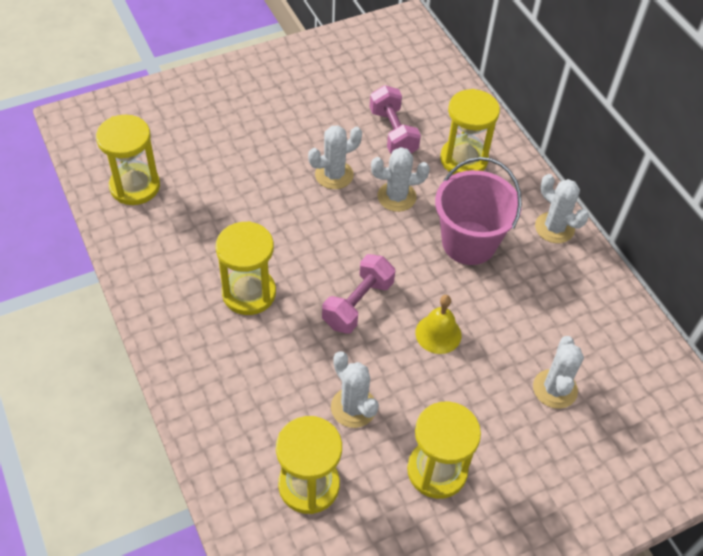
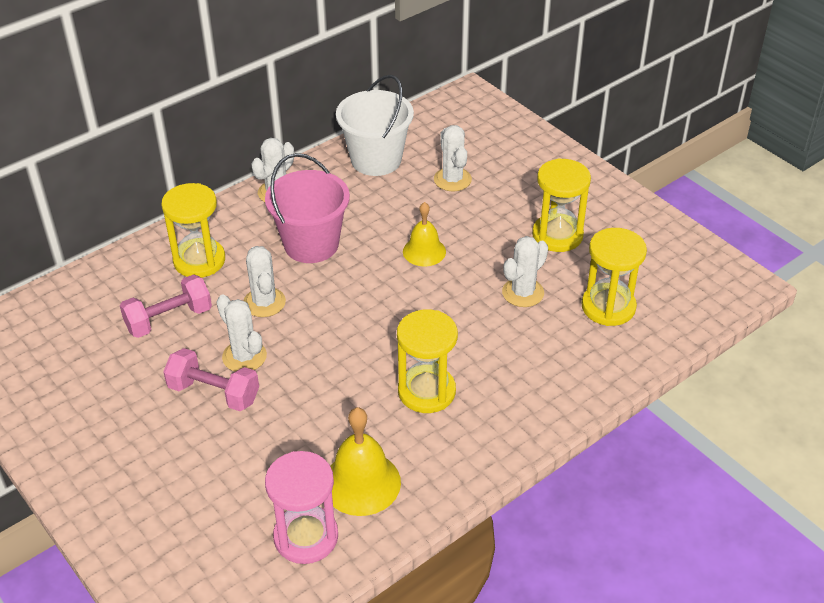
camera: 100 degrees left, 10 degrees down
yellow hourglass [96,115,160,205] -> pink hourglass [265,451,338,564]
pink dumbbell [322,254,395,334] -> pink dumbbell moved to [163,348,259,411]
white cactus [533,336,584,409] -> white cactus turned 75 degrees clockwise [434,125,472,191]
none -> yellow bell [331,407,401,516]
none -> white bucket [336,75,414,176]

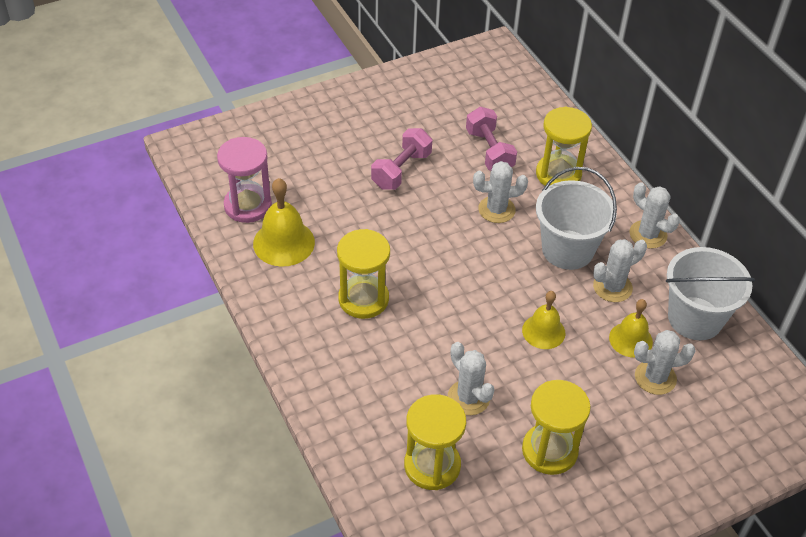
camera: 100 degrees right, 5 degrees up
white cactus [216,295,267,372] -> white cactus moved to [593,239,647,302]
pink bucket [265,153,350,263] -> white bucket [536,167,617,270]
none -> yellow bell [609,299,653,358]

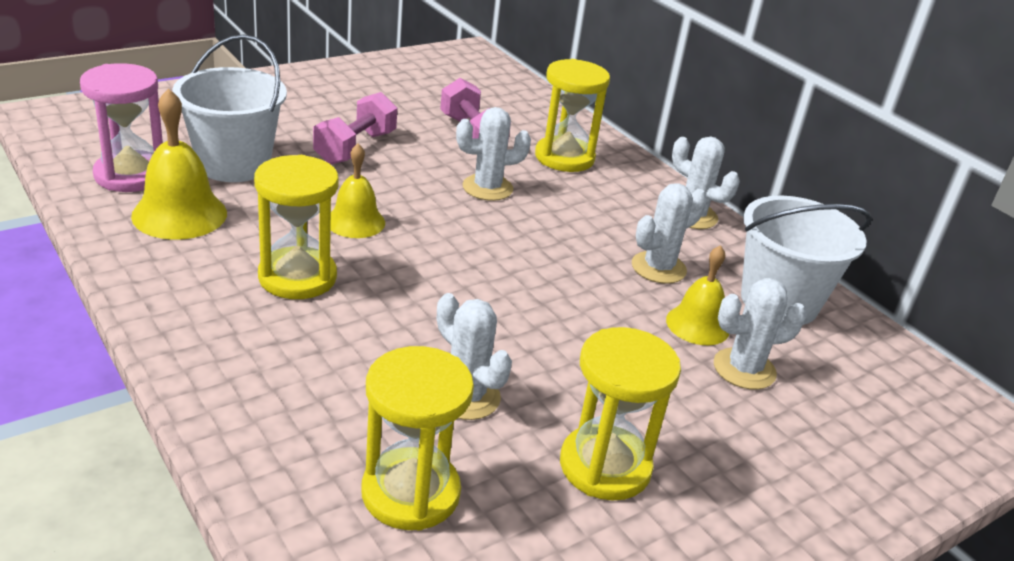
camera: 10 degrees left, 15 degrees down
yellow bell [522,291,565,349] -> yellow bell moved to [331,144,385,238]
white bucket [536,167,617,270] -> white bucket moved to [172,34,287,182]

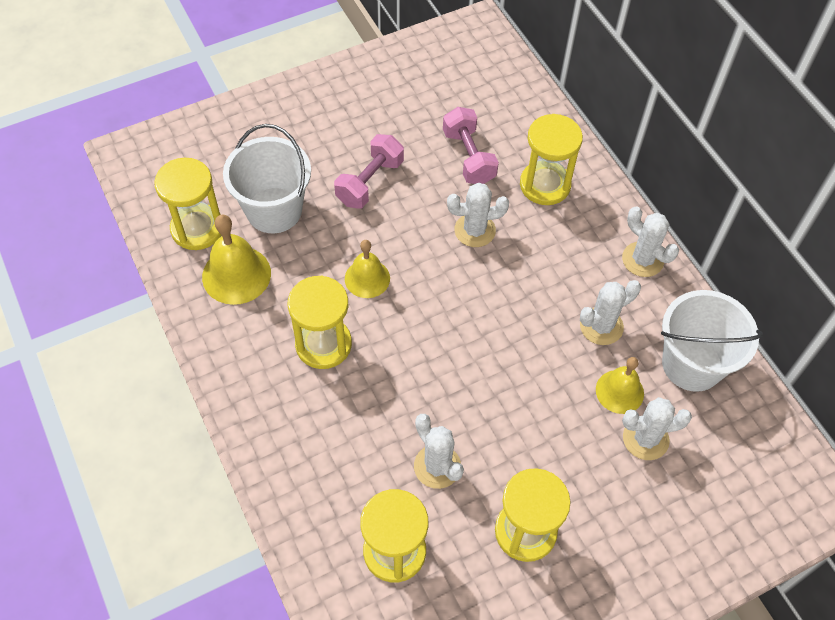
camera: 10 degrees right, 25 degrees up
pink hourglass [80,63,163,192] -> yellow hourglass [154,158,221,250]

